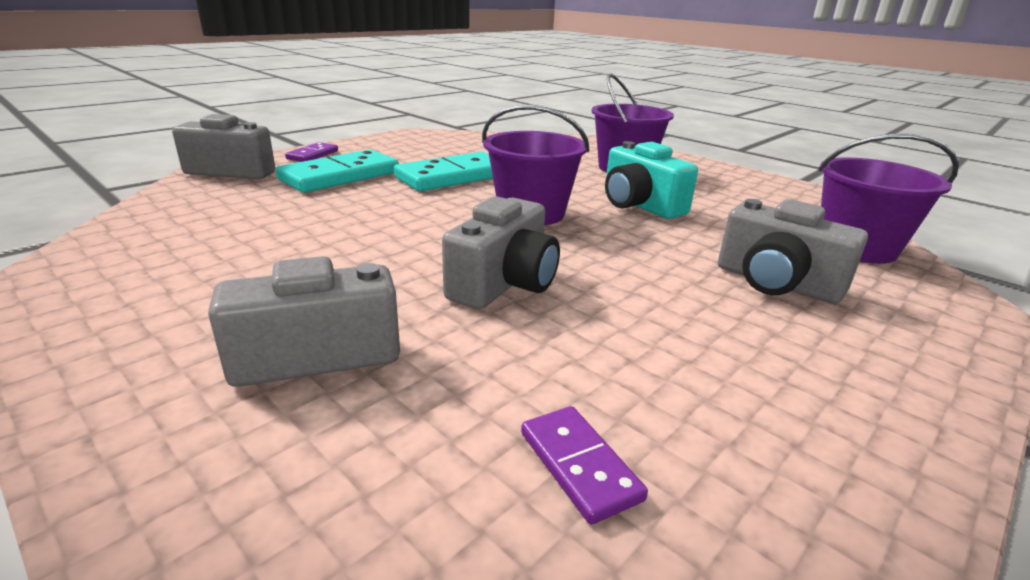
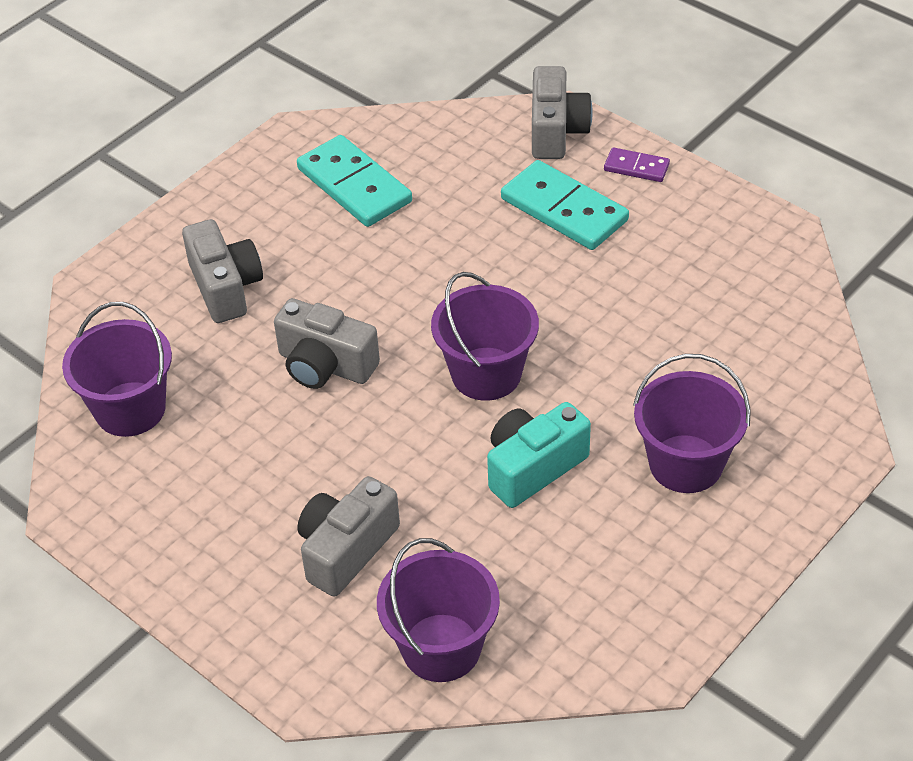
camera: 90 degrees right, 20 degrees up
turquoise domino [394,152,493,191] -> turquoise domino moved to [297,135,412,227]
purple domino [521,406,648,525] -> purple bucket [62,302,172,437]

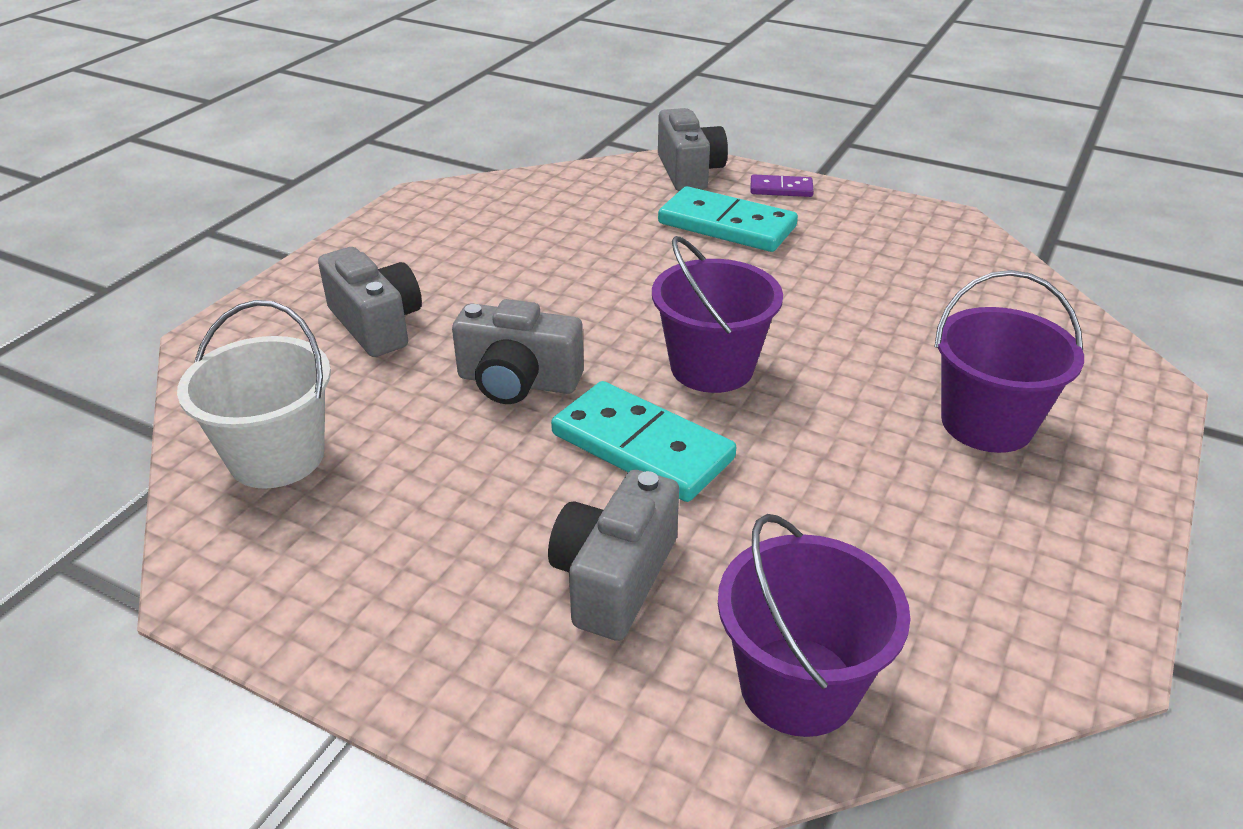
camera: 15 degrees left, 10 degrees down
purple bucket [62,302,172,437] -> white bucket [177,300,331,489]
turquoise domino [297,135,412,227] -> turquoise domino moved to [551,381,736,502]
turquoise camera [487,402,591,508] -> none

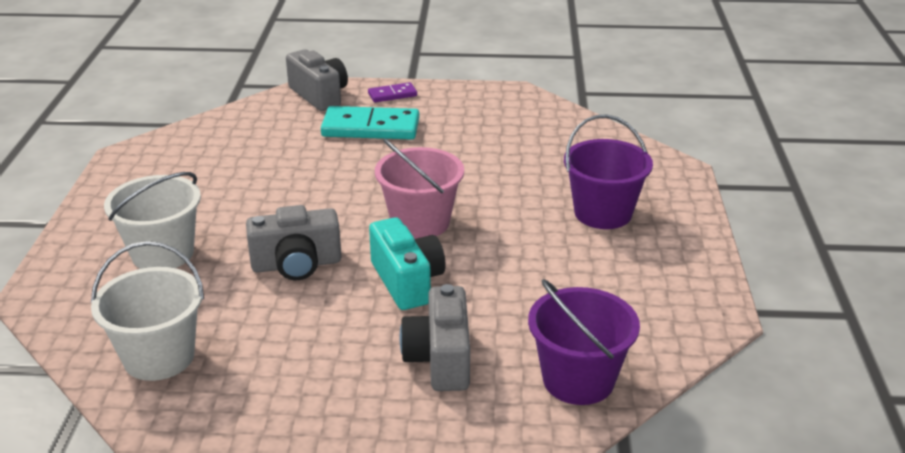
camera: 25 degrees left, 5 degrees down
grey camera [318,247,422,357] -> white bucket [104,172,201,269]
turquoise domino [551,381,736,502] -> turquoise camera [369,217,446,310]
purple bucket [652,236,783,393] -> pink bucket [375,138,464,239]

